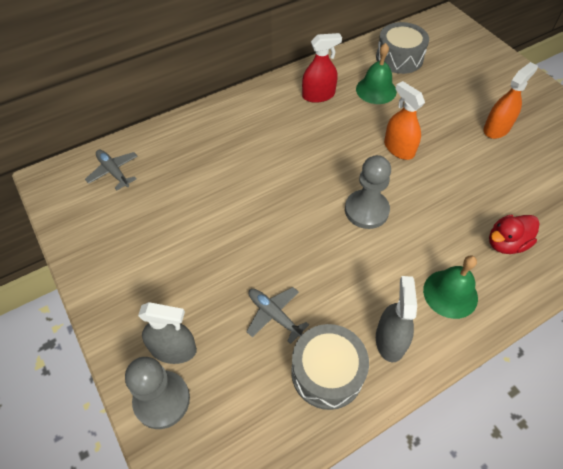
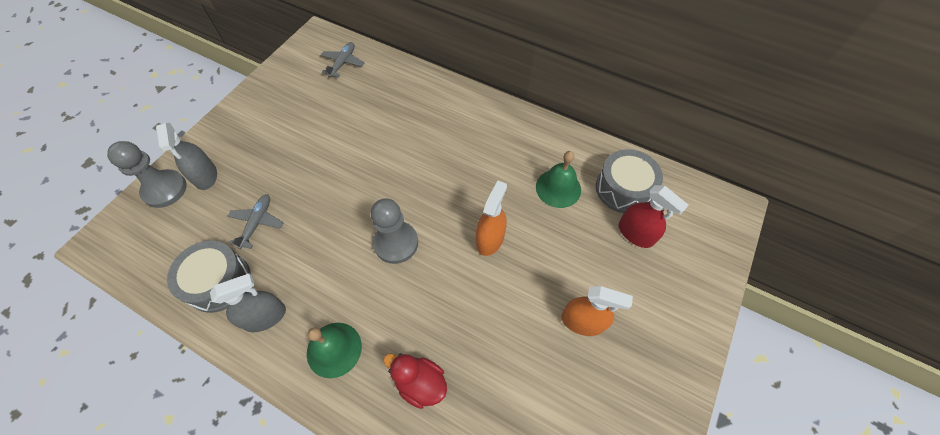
camera: 60 degrees right, 5 degrees up
red spray bottle [302,33,342,103] -> red spray bottle moved to [619,185,689,248]

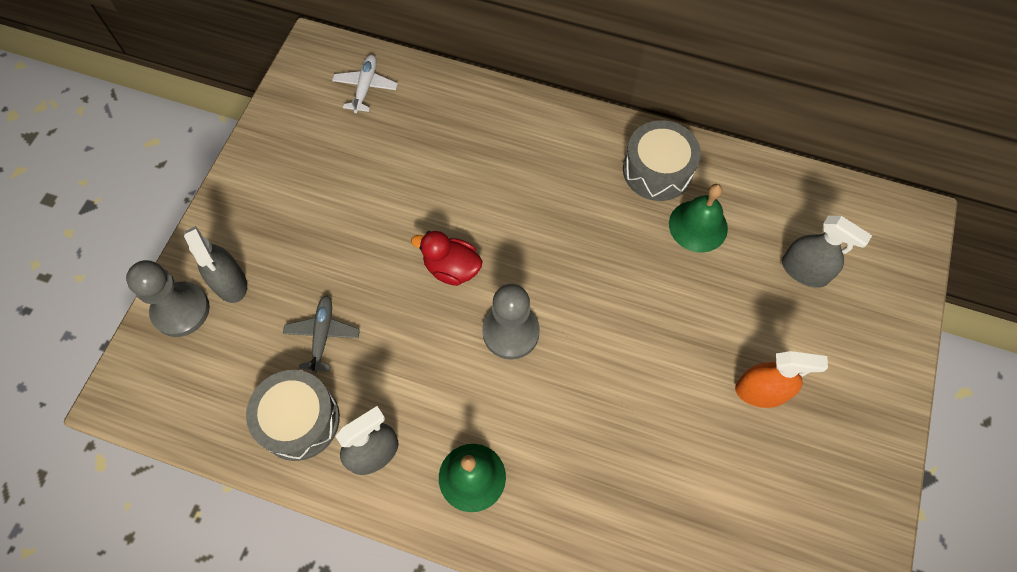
camera: 10 degrees left, 5 degrees up
grey plane [321,42,365,78] -> white plane [332,55,398,113]
red duck [383,353,447,409] -> red duck moved to [411,231,482,286]
orange spray bottle [476,180,507,256] -> none
grey drum [596,149,663,213] -> grey drum moved to [623,120,701,201]
red spray bottle [619,185,689,248] -> grey spray bottle [782,216,872,288]

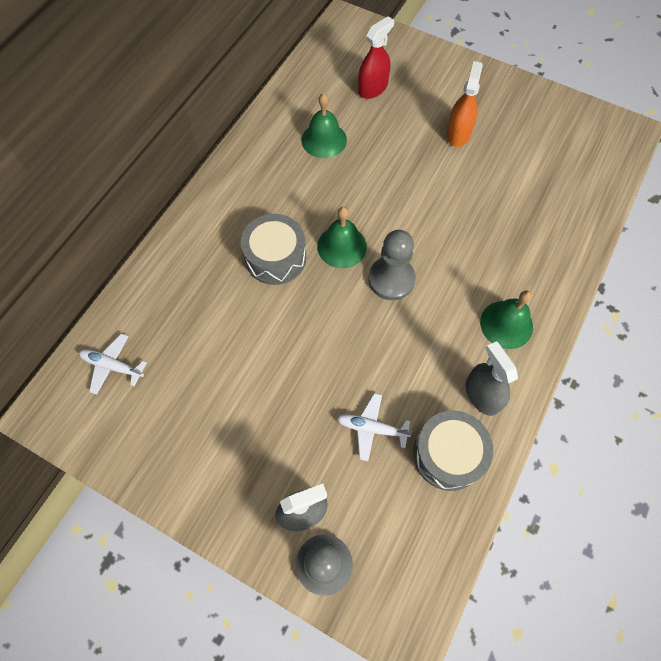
camera: 80 degrees left, 0 degrees up
grey plane [283,295,360,374] -> white plane [337,393,413,461]
red duck [411,231,482,286] -> none
grey drum [623,120,701,201] -> grey drum moved to [241,214,306,285]
grey spray bottle [782,216,872,288] -> red spray bottle [358,16,394,99]
none -> green bell [317,207,367,268]

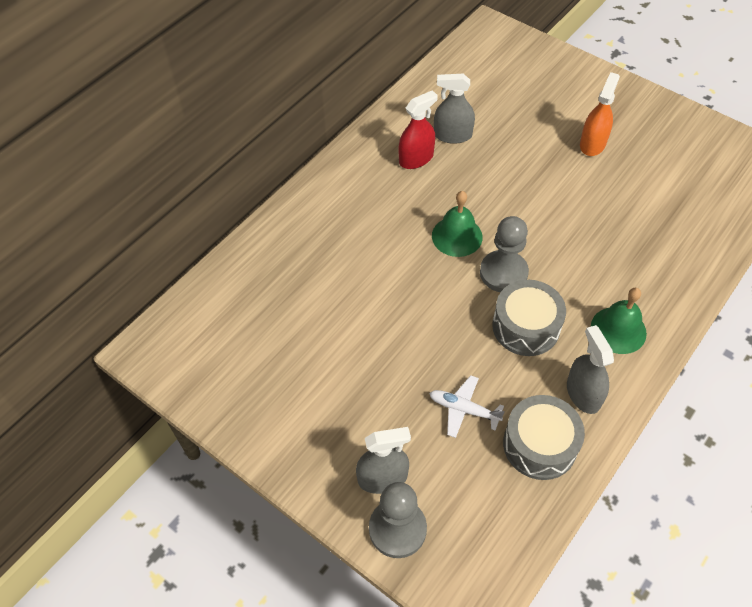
camera: 10 degrees right, 10 degrees down
white plane [79,334,147,395] -> none
grey drum [241,214,306,285] -> grey drum moved to [492,280,566,356]
green bell [302,93,347,158] -> grey spray bottle [434,74,475,144]
red spray bottle [358,16,394,99] -> red spray bottle moved to [398,90,438,169]

